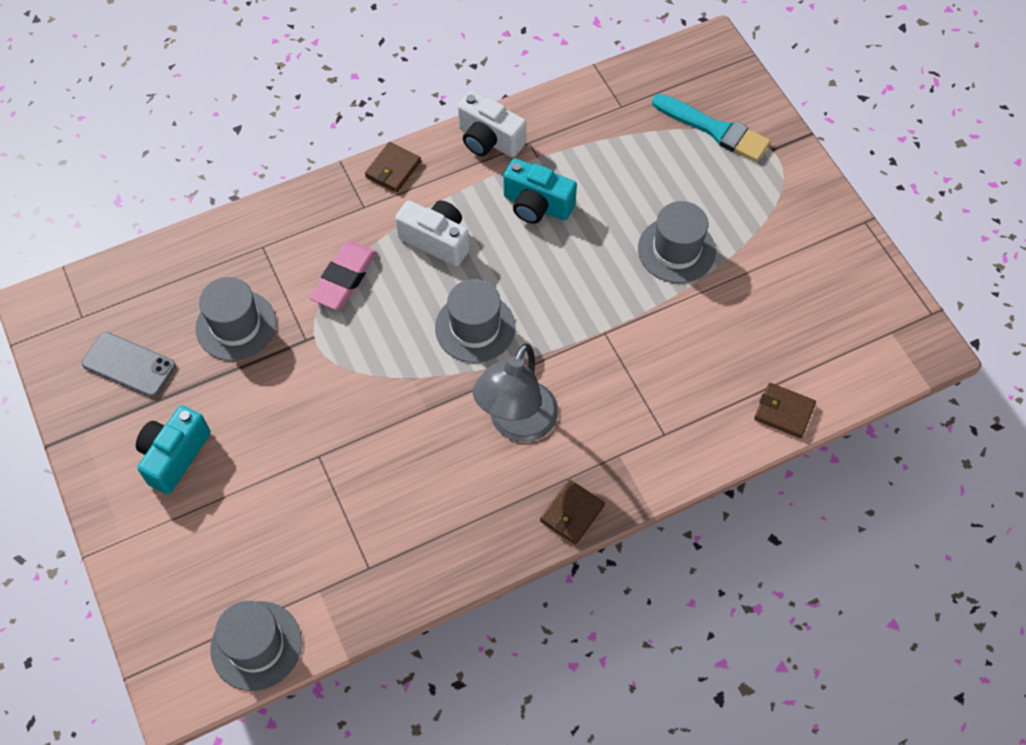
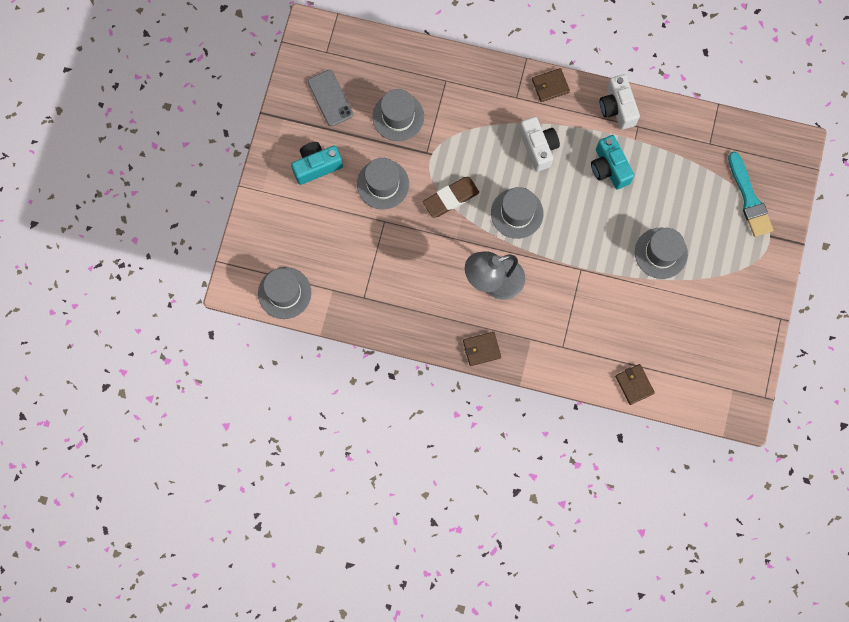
camera: 40 degrees right, 15 degrees up
pink eraser [310,241,377,310] -> none
none -> grey hat [357,158,409,209]
none -> brown eraser [423,177,479,218]

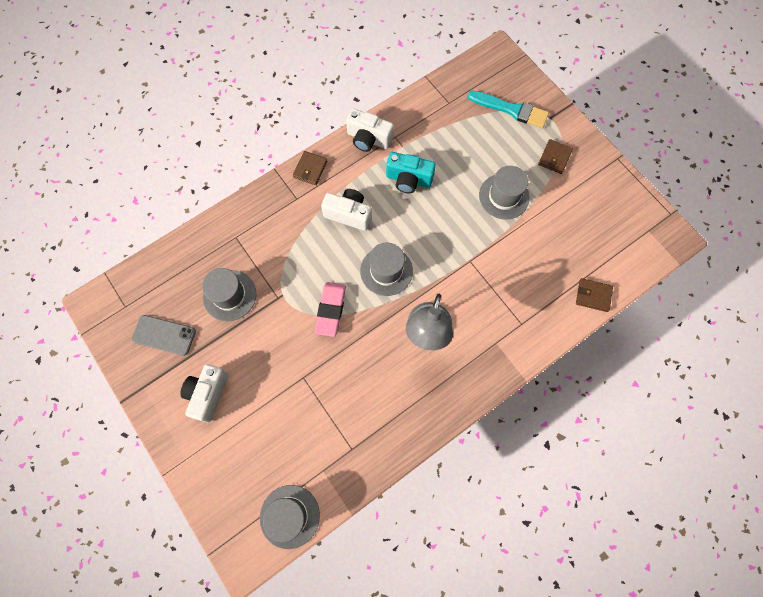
camera: 50 degrees left, 5 degrees down
turquoise camera [291,142,343,185] -> white camera [180,364,229,422]
grey hat [357,158,409,209] -> none
brown eraser [423,177,479,218] -> pink eraser [315,282,346,337]
brown wallet [463,332,501,366] -> brown wallet moved to [538,139,573,174]

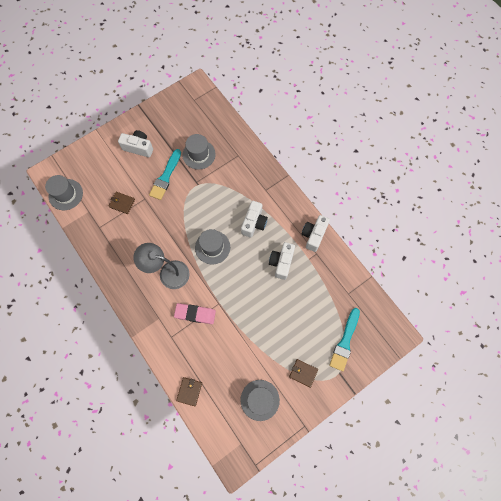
camera: 90 degrees right, 0 degrees up
grey phone [132,315,196,356] -> none
brown wallet [293,151,328,185] -> brown wallet moved to [108,192,135,214]
pink eraser [315,282,346,337] -> pink eraser moved to [174,303,216,324]
turquoise camera [386,152,436,193] -> white camera [269,242,295,280]
grey hat [479,166,530,220] -> grey hat moved to [240,380,280,421]
none -> turquoise brush [149,149,181,200]

